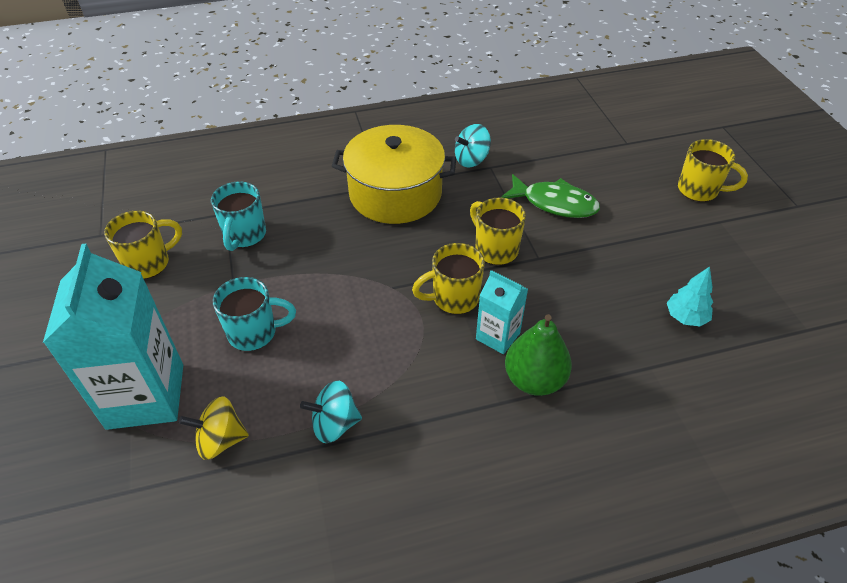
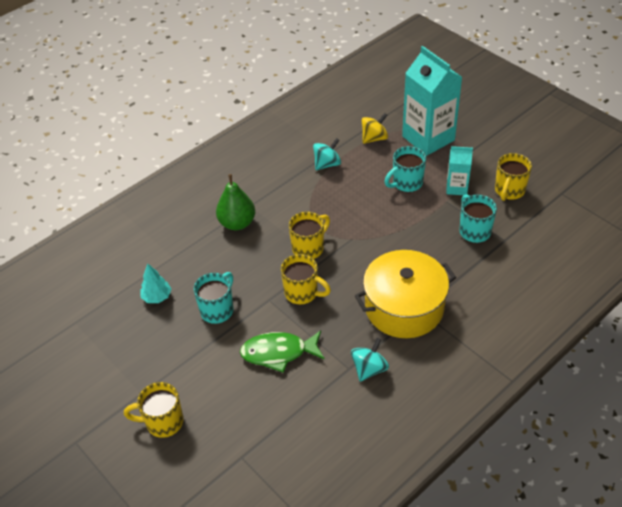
camera: 155 degrees right, 0 degrees up
turquoise carton [476,270,528,354] -> turquoise carton moved to [446,146,473,195]
none -> turquoise mug [193,272,233,324]

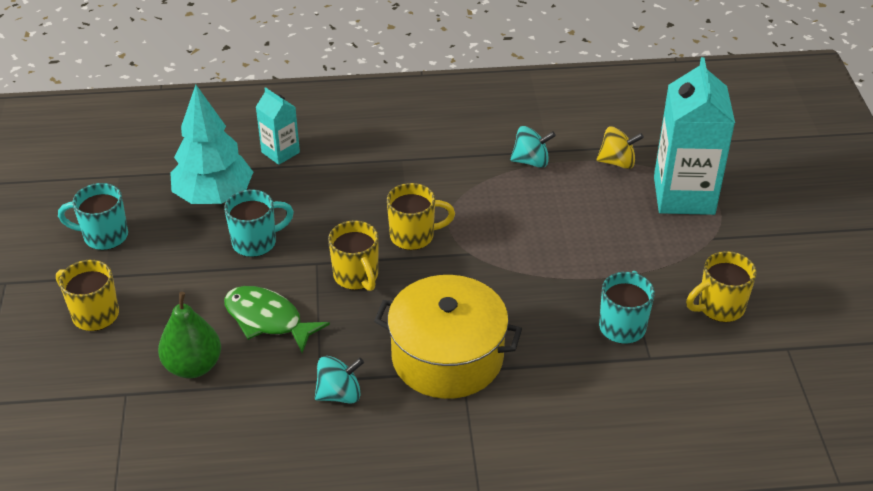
camera: 35 degrees right, 5 degrees down
turquoise tree [140,264,171,303] -> turquoise tree [170,85,253,204], size x2.06
green pear [216,174,255,230] -> green pear moved to [158,292,221,378]
turquoise mug [384,146,426,192] -> turquoise mug moved to [58,183,128,250]
turquoise carton [446,146,473,195] -> turquoise carton moved to [256,87,300,165]

